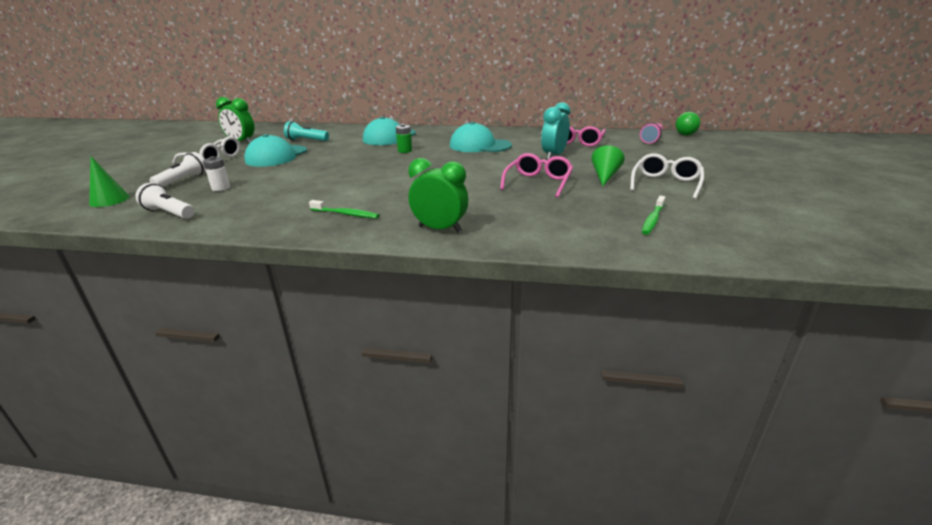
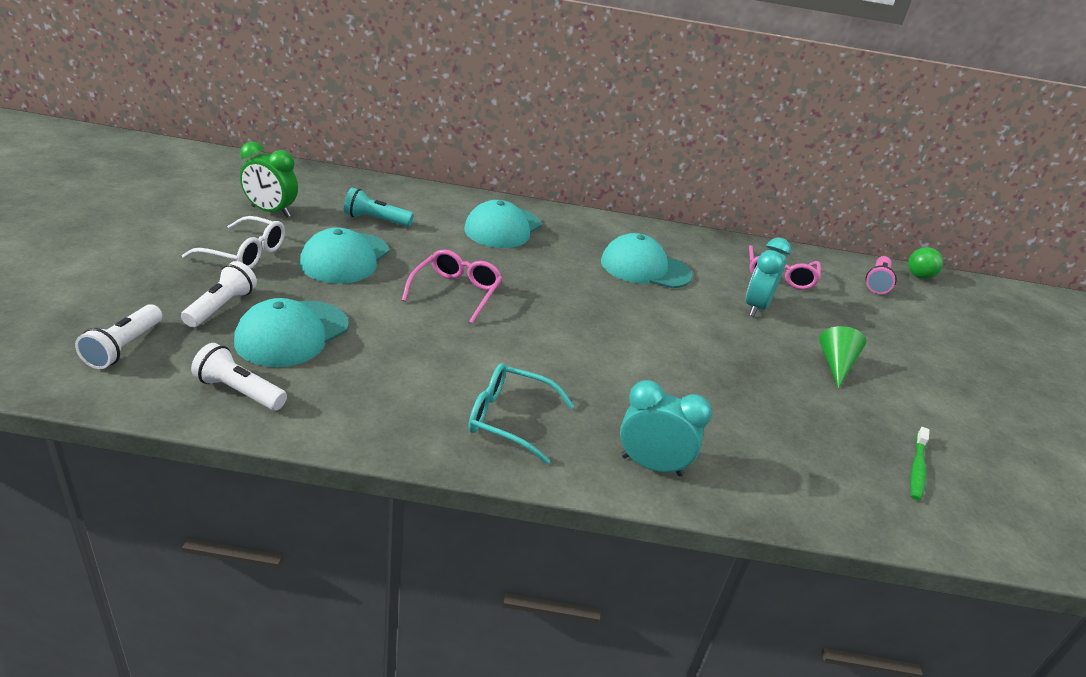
camera: 10 degrees left, 5 degrees up
green cone [89,156,129,207] -> white flashlight [75,304,162,369]
white battery [203,156,230,191] -> turquoise cap [234,298,349,367]
green toothbrush [309,200,379,219] -> turquoise glasses [468,363,574,464]
green battery [396,124,412,153] -> none
green clock [408,158,468,233] -> turquoise clock [620,380,712,476]
pink glasses [500,153,573,198] -> pink glasses moved to [402,249,502,324]
white glasses [630,153,704,199] -> none

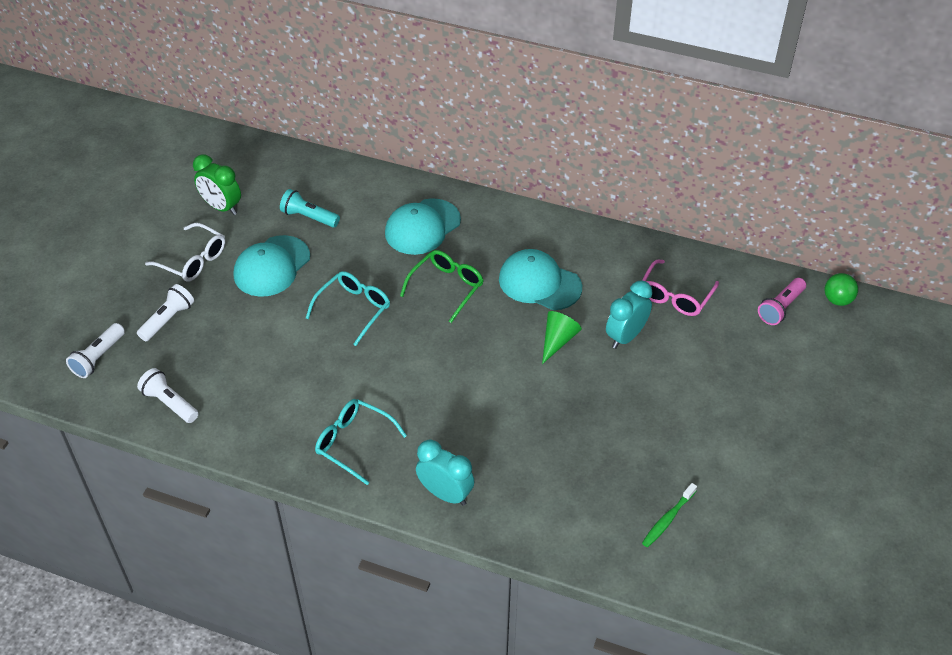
camera: 20 degrees right, 15 degrees up
turquoise cap [234,298,349,367] -> none
pink glasses [402,249,502,324] -> turquoise glasses [306,271,390,346]
green cone [819,326,866,388] -> green cone moved to [542,311,582,364]
none -> green glasses [400,250,484,323]

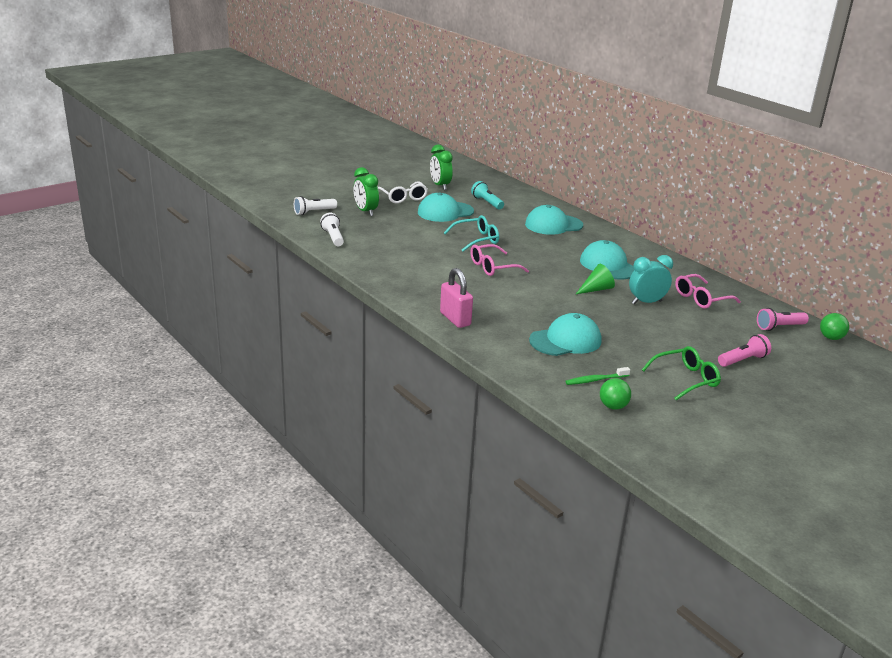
camera: 30 degrees right, 20 degrees down
white flashlight [137,284,194,341] -> green clock [353,167,379,216]
turquoise glasses [315,399,407,485] -> none
green glasses [400,250,484,323] -> green glasses moved to [642,346,721,400]
turquoise clock [416,440,475,506] -> pink padlock [440,268,473,328]
none -> pink glasses [470,244,529,276]
none -> turquoise cap [529,313,601,356]
none -> green ball [600,378,631,410]
none -> pink flashlight [718,334,771,367]

